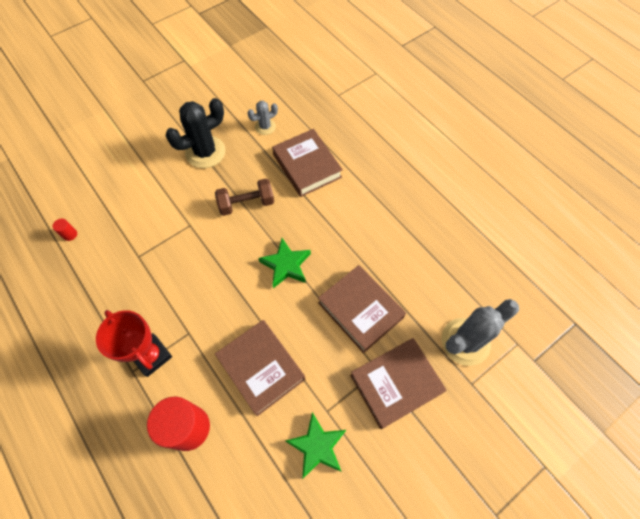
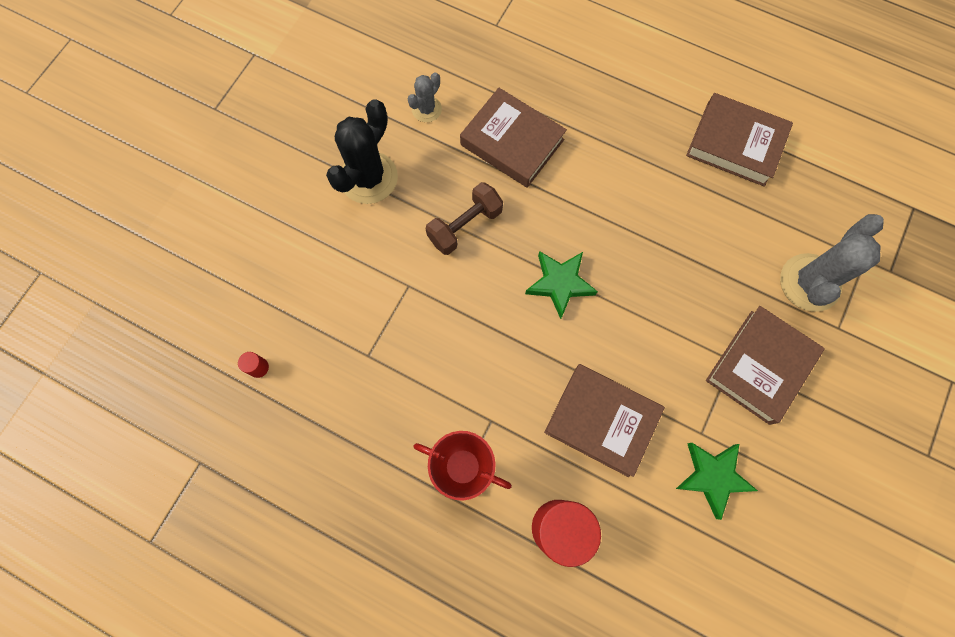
camera: 25 degrees left, 10 degrees up
brown book [318,265,406,353] -> brown book moved to [686,93,793,187]

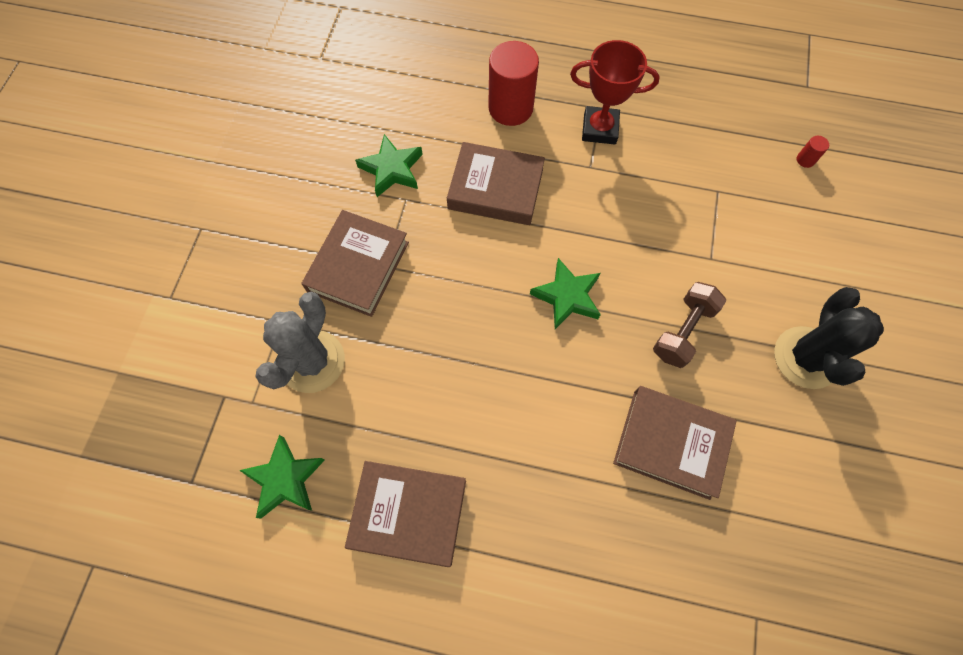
camera: 165 degrees right, 5 degrees down
grey cactus [407,72,442,122] -> none
none -> green star [239,435,325,519]

